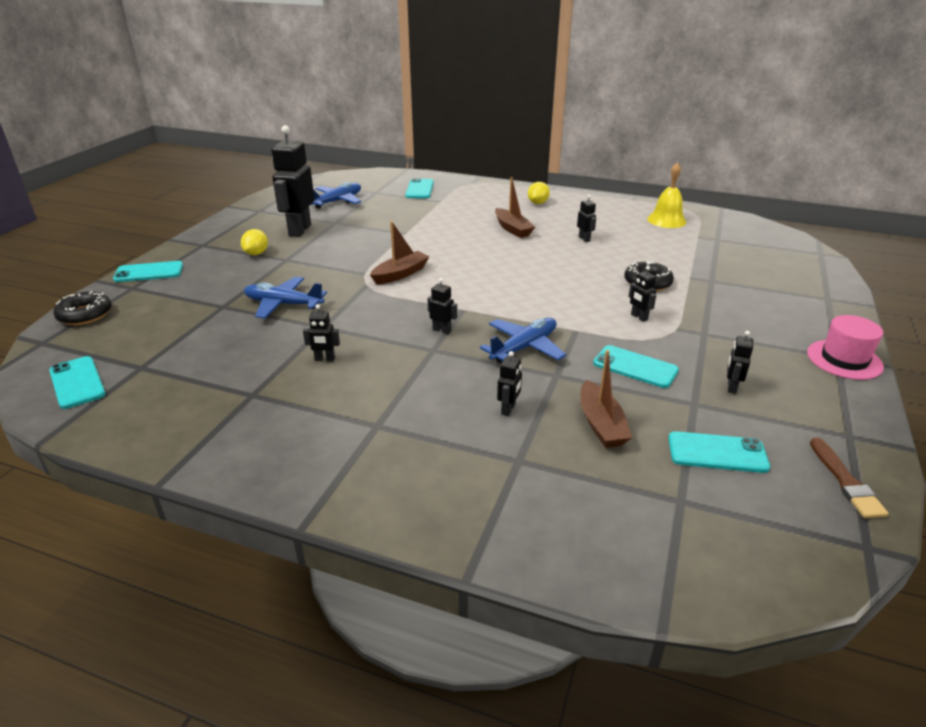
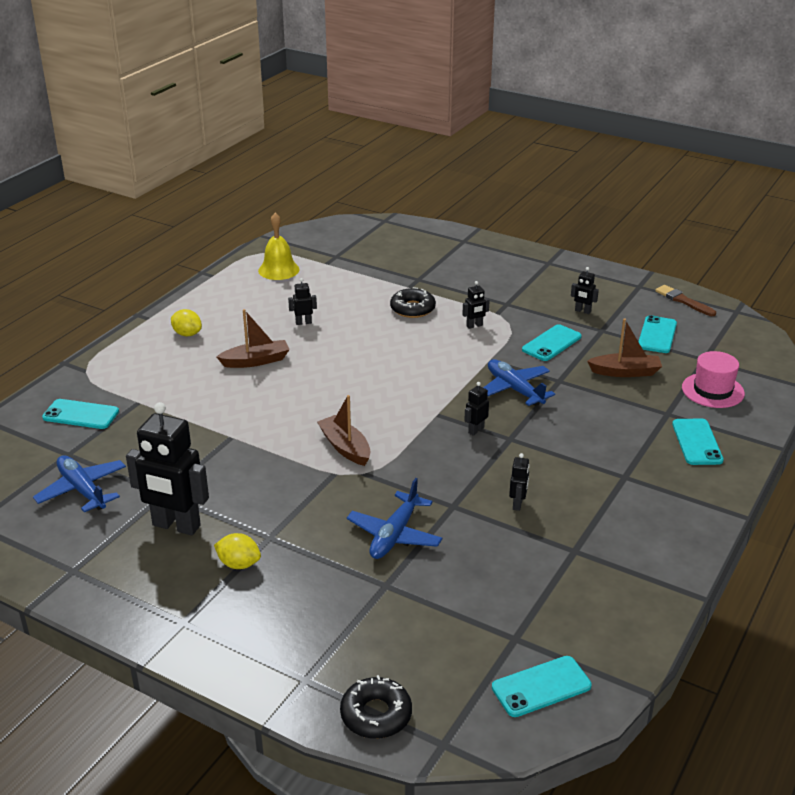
camera: 80 degrees left, 0 degrees up
turquoise phone [113,261,183,282] -> turquoise phone moved to [672,419,724,465]
black robot [497,351,522,416] -> none
pink hat [807,315,884,380] -> pink hat moved to [682,351,745,408]
brown brush [810,438,888,518] -> brown brush turned 135 degrees counterclockwise [655,285,716,316]

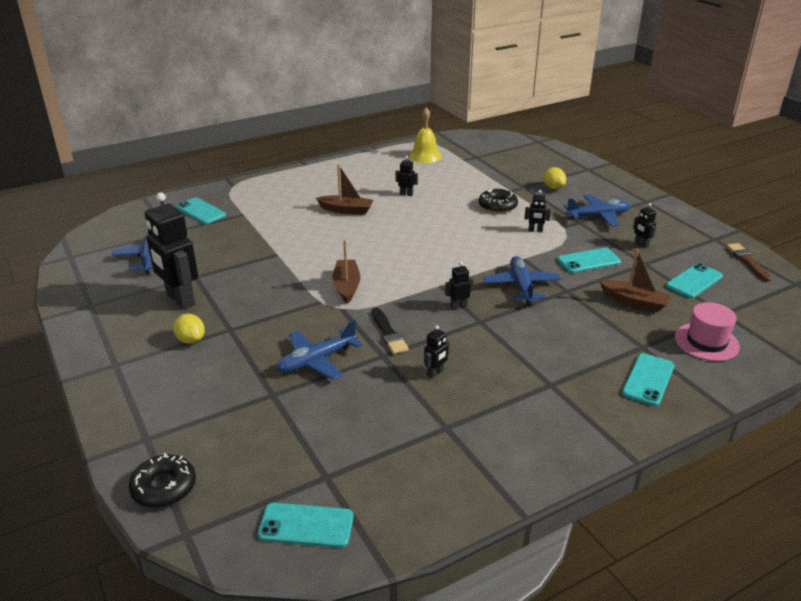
camera: 30 degrees right, 0 degrees up
yellow lemon [171,309,202,336] -> yellow lemon moved to [543,167,566,189]
none -> black brush [372,308,409,354]
none -> blue plane [564,194,631,227]

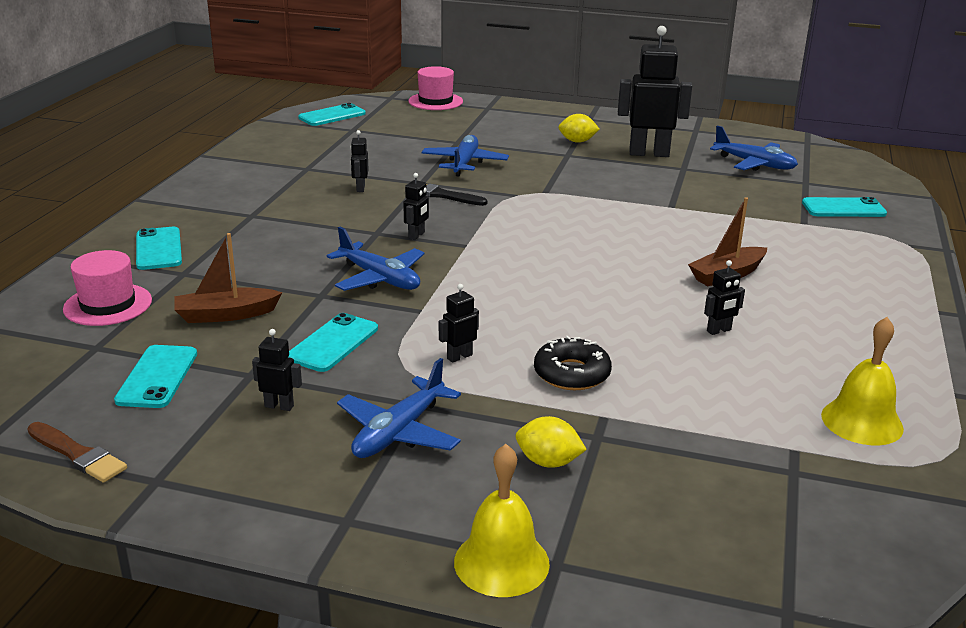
camera: 135 degrees right, 5 degrees down
black donut [129,453,196,508] -> pink hat [408,66,463,110]
brown boat [333,240,360,304] -> none
none -> yellow bell [454,444,550,597]

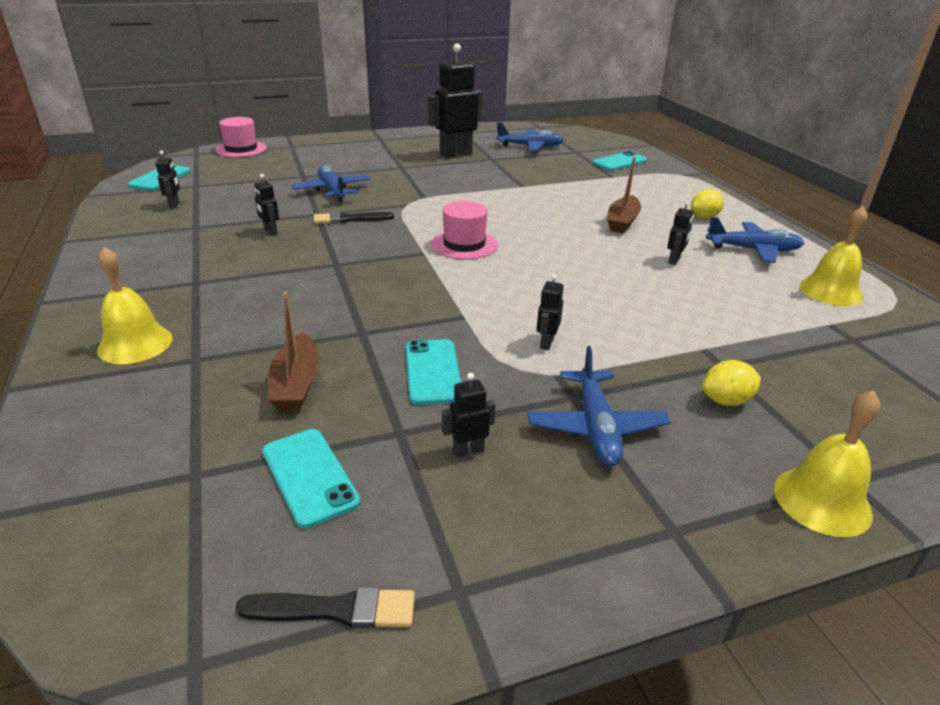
camera: 35 degrees left, 5 degrees up
brown brush [27,422,127,483] -> black brush [236,587,415,629]
pink hat [63,250,152,326] -> pink hat moved to [431,201,498,259]
turquoise phone [136,227,182,270] -> yellow bell [97,247,173,364]
brown boat [174,233,283,323] -> brown boat turned 45 degrees counterclockwise [268,292,319,410]
blue plane [327,227,425,291] -> blue plane moved to [706,217,804,263]
black robot [403,173,429,240] -> black robot moved to [156,150,180,208]
black donut [534,336,612,390] -> none
yellow lemon [558,114,600,143] -> yellow lemon moved to [691,189,724,219]

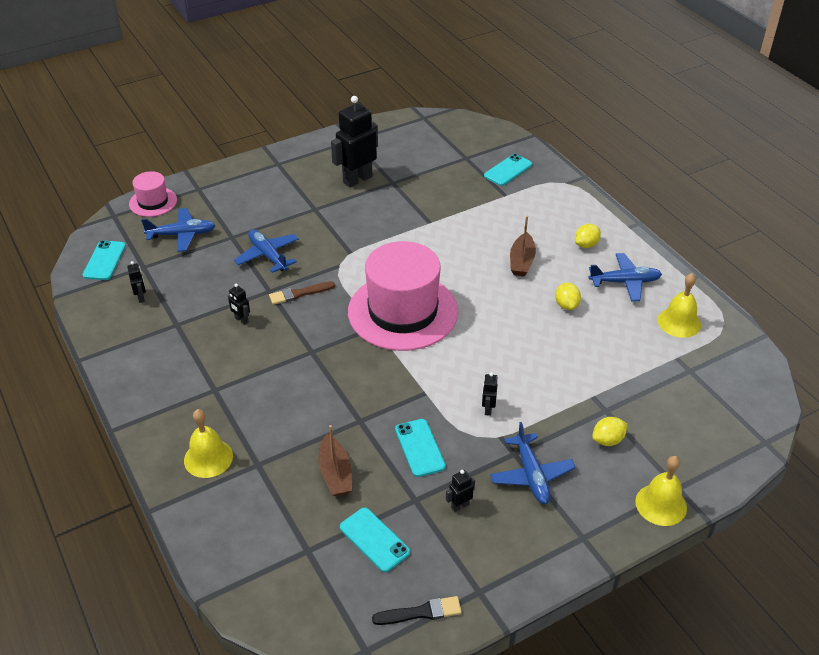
camera: 10 degrees left, 10 degrees up
black brush [313,212,394,224] -> brown brush [269,281,335,305]
pink hat [431,201,498,259] -> pink hat [348,241,458,351], size x2.06
blue plane [496,122,564,151] -> blue plane moved to [141,208,216,252]
black robot [667,201,694,265] -> yellow lemon [555,283,581,310]

